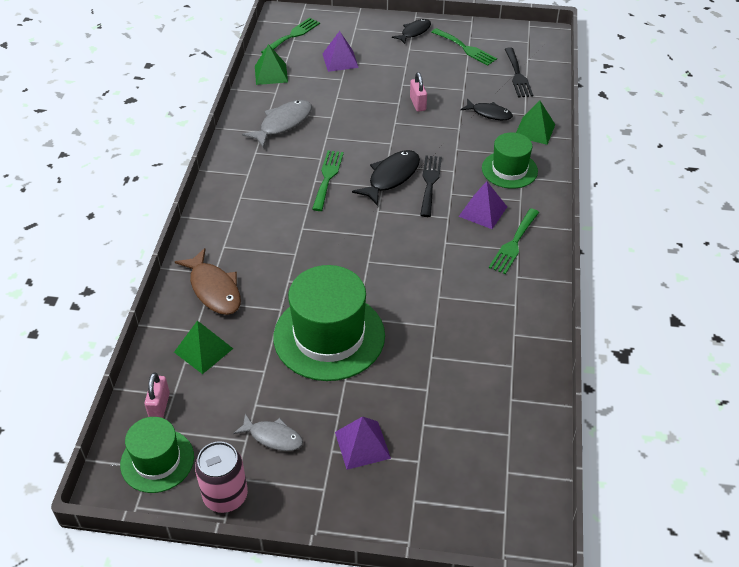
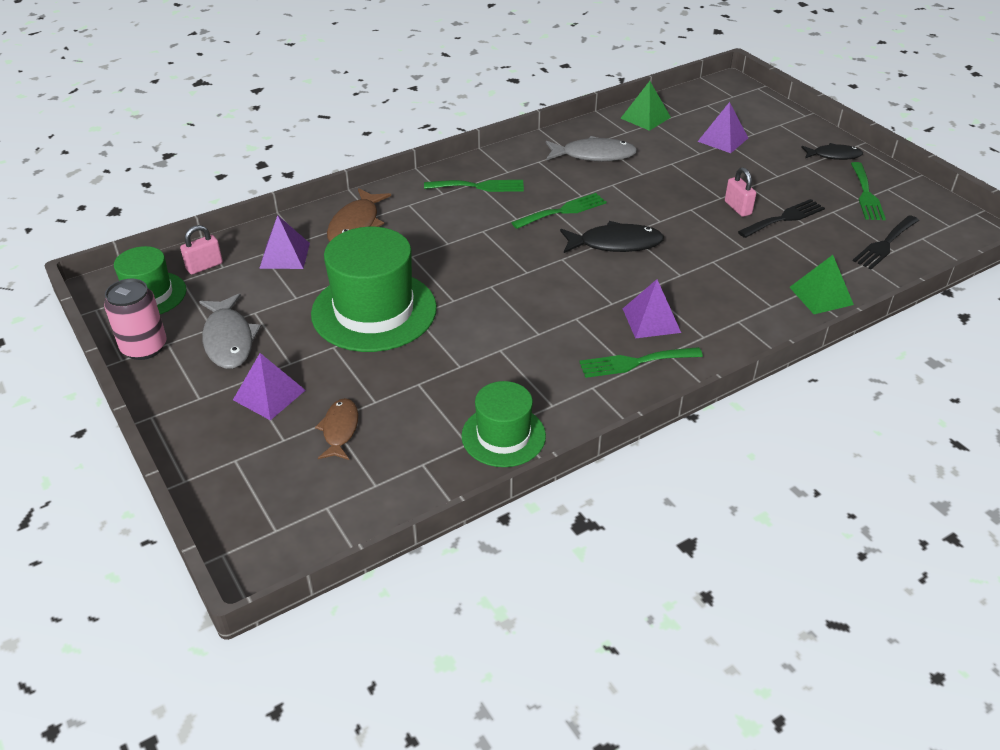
camera: 50 degrees right, 5 degrees down
green pyramid [174,321,233,374] -> purple pyramid [259,215,310,269]
grey fish [233,414,303,451] -> grey fish [199,293,261,369], size x1.54
green fork [261,18,320,53] -> green fork moved to [424,180,524,192]
pink padlock [410,72,427,112] -> pink padlock turned 60 degrees counterclockwise [725,167,756,217]
black fork [420,156,442,217] -> black fork moved to [738,199,825,238]
black fish [461,99,513,120] -> none
green hat [482,132,538,189] -> green hat moved to [461,381,546,467]
none -> brown fish [315,398,358,460]

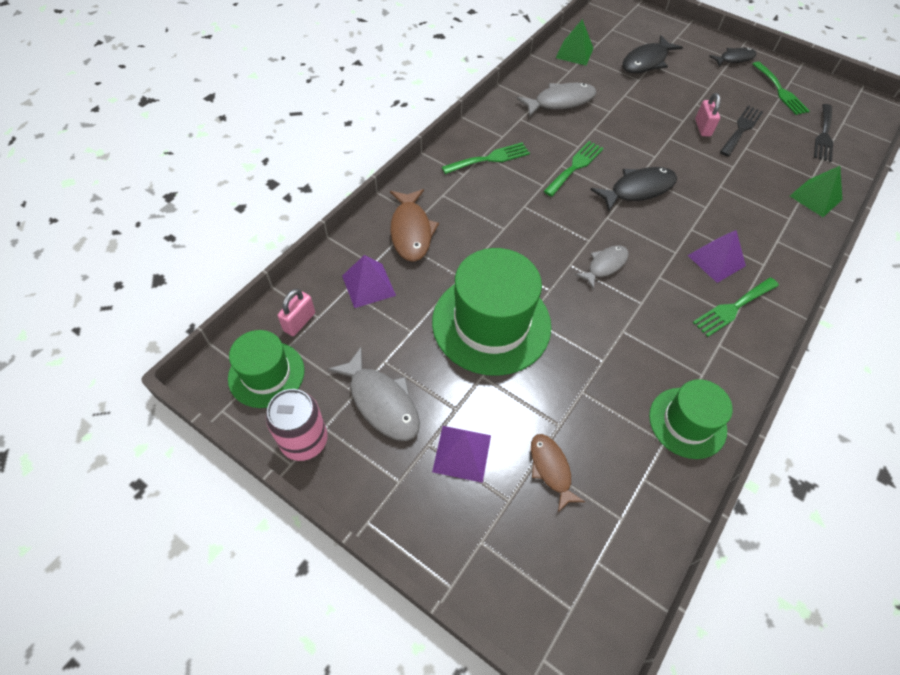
camera: 25 degrees left, 15 degrees up
purple pyramid [697,102,748,153] -> black fish [622,35,683,73]
pink padlock [725,167,756,217] -> pink padlock turned 45 degrees clockwise [695,93,721,136]
none -> grey fish [575,245,629,289]

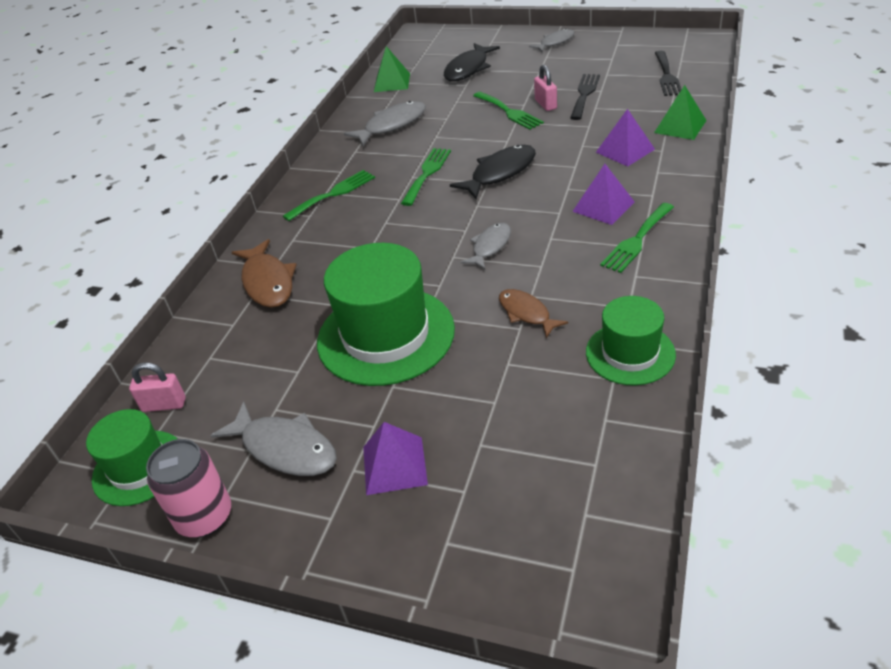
camera: 10 degrees left, 15 degrees down
pink padlock [278,289,315,336] -> pink padlock turned 75 degrees clockwise [129,362,186,412]
purple pyramid [342,255,396,308] -> purple pyramid moved to [596,109,655,167]
brown fish [531,434,585,512] -> brown fish moved to [499,289,568,338]
black fish [709,48,757,66] -> grey fish [529,29,574,52]
green fork [752,62,810,115] -> green fork moved to [473,92,544,130]

